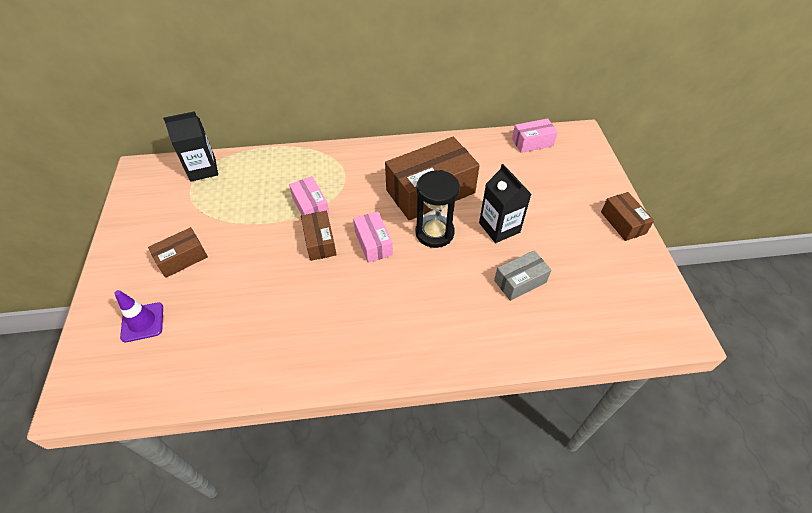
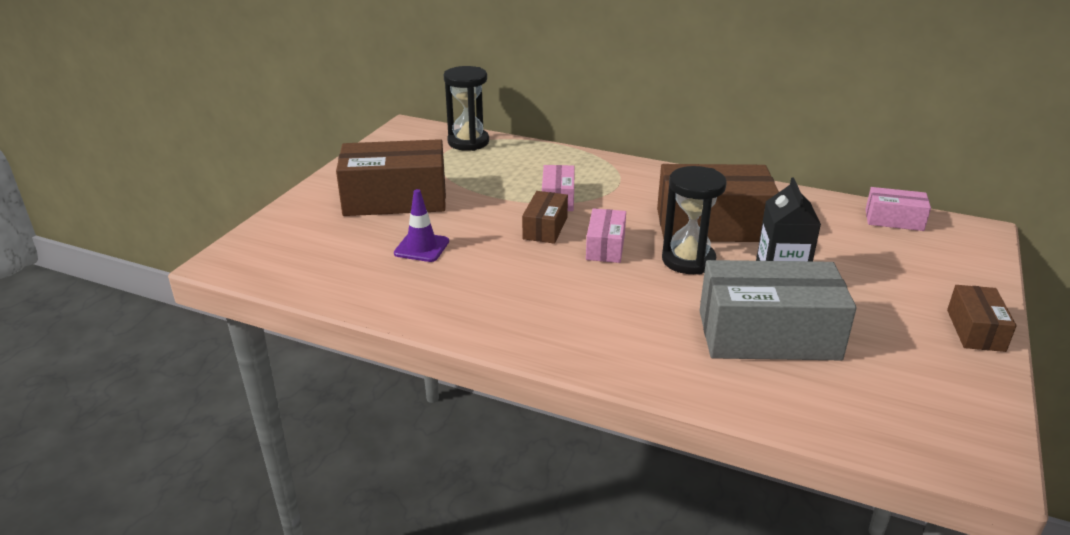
camera: 30 degrees right, 20 degrees down
purple traffic cone [114,290,163,342] -> purple traffic cone moved to [394,189,449,262]
brown box [148,227,208,278] -> brown box [336,139,446,216], size x1.96
black carton [163,111,218,182] -> black hourglass [444,66,489,151]
grey box [494,251,551,301] -> grey box [699,260,857,360], size x1.96

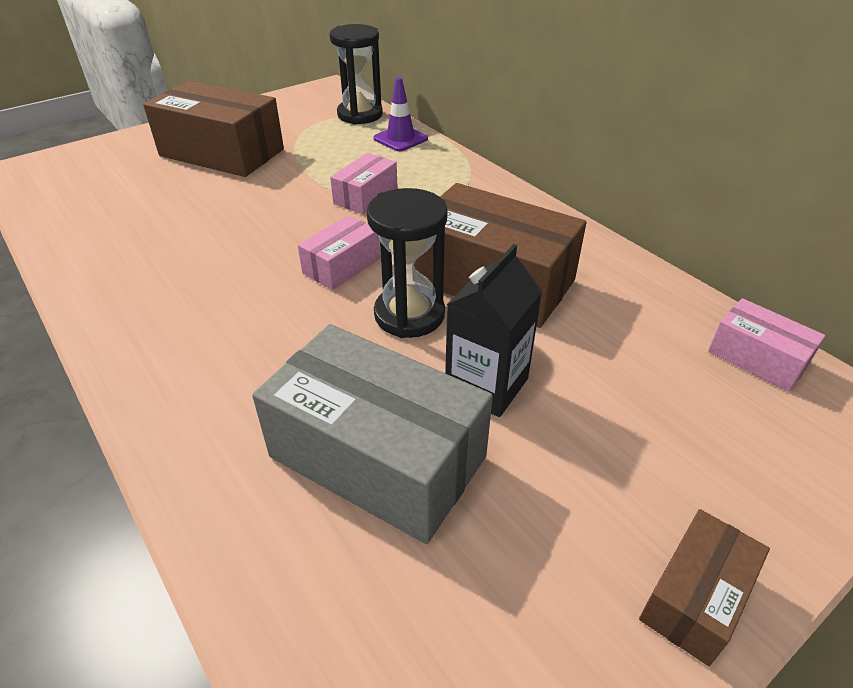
camera: 30 degrees right, 10 degrees up
purple traffic cone [394,189,449,262] -> purple traffic cone moved to [374,77,428,151]
brown box [522,191,568,244] -> none

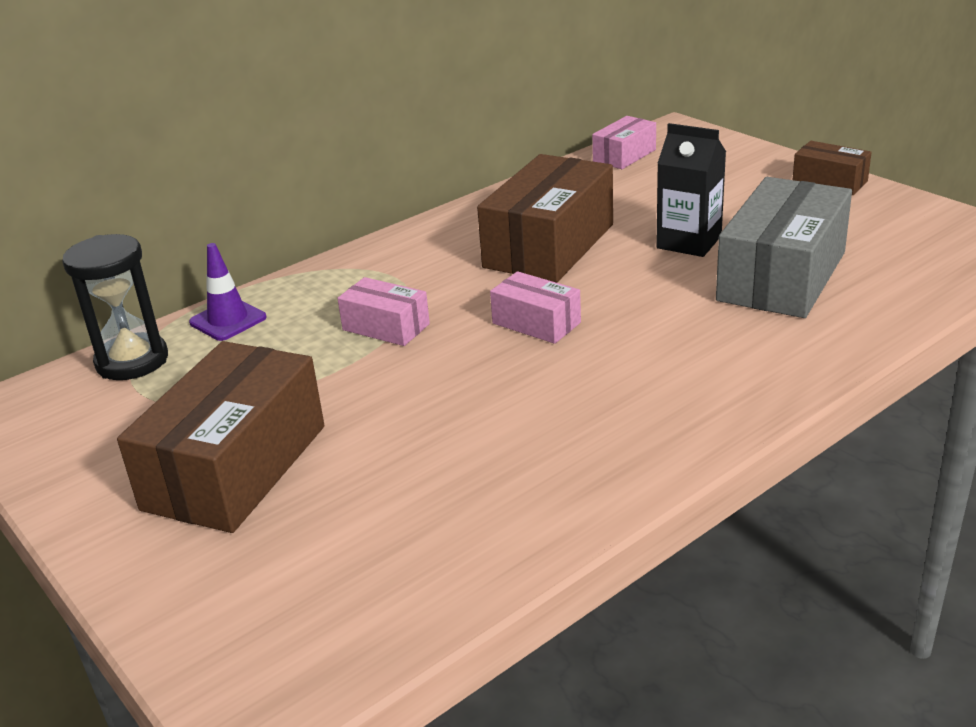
camera: 90 degrees left, 10 degrees down
black hourglass [367,188,448,338] -> none

